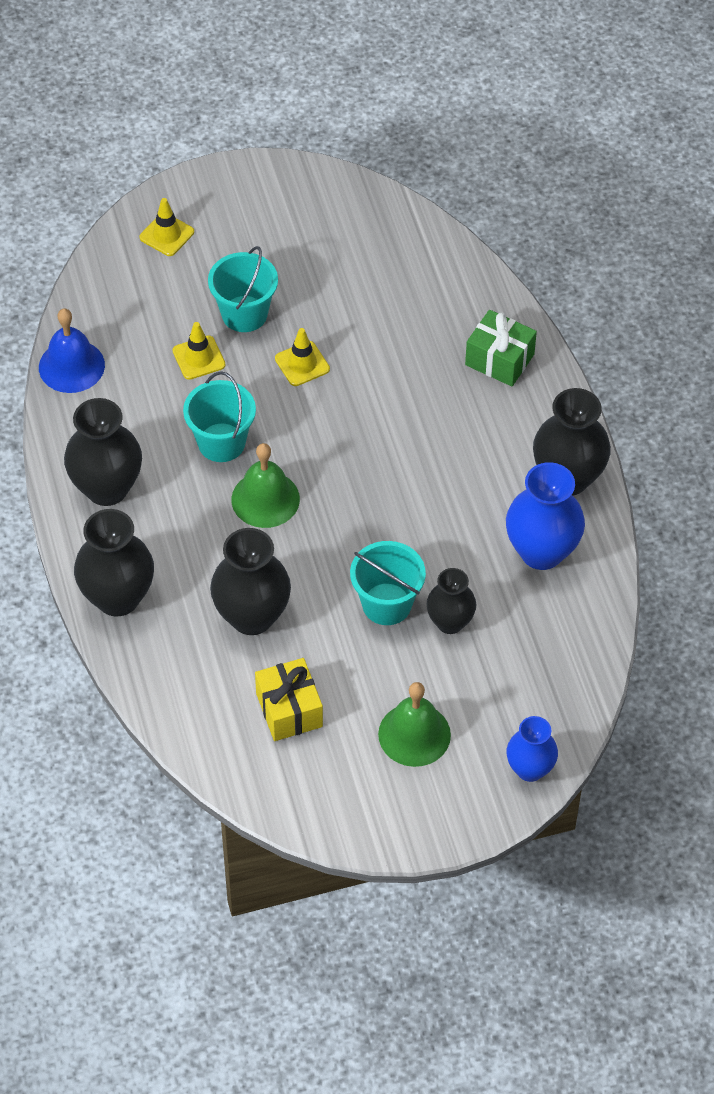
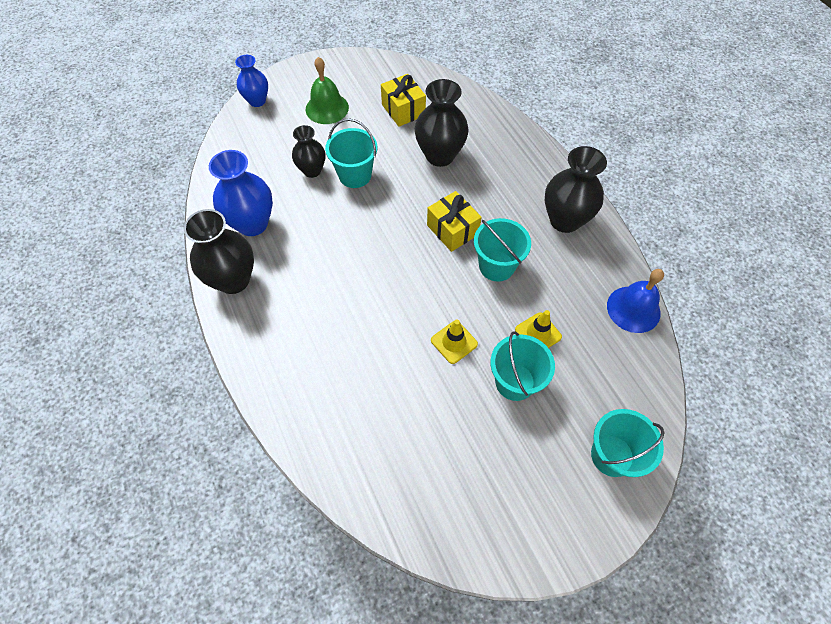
camera: 170 degrees right, 5 degrees up
black vase [74,509,154,616] -> none
yellow traffic cone [140,198,194,256] -> turquoise bucket [591,409,665,477]
green bell [231,443,300,528] -> yellow gift [427,191,482,252]
green gift [465,310,537,386] -> none

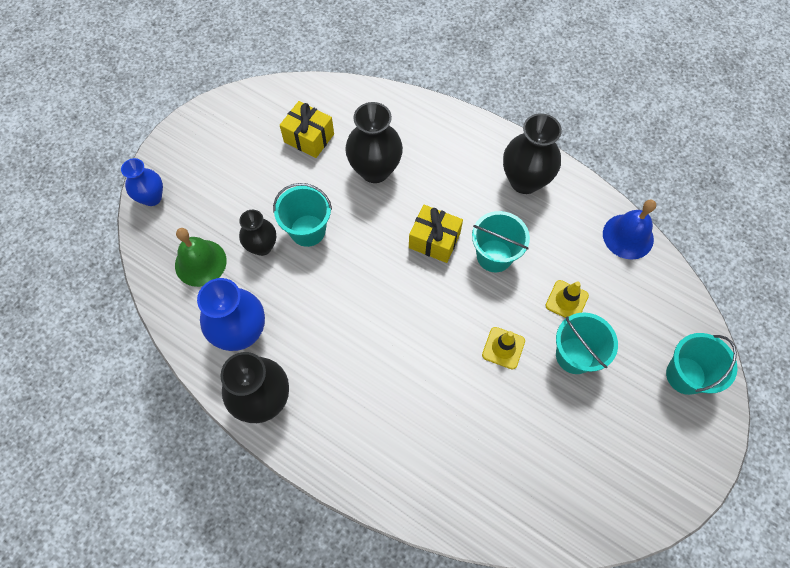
camera: 30 degrees left, 5 degrees up
green bell [306,57,349,124] -> green bell moved to [175,228,227,287]

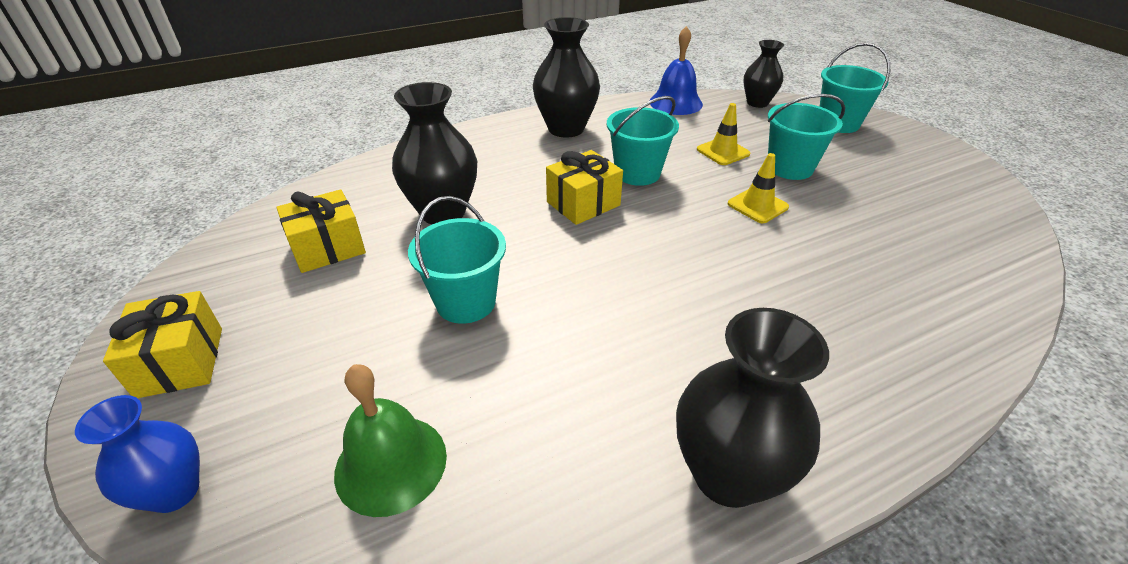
camera: 60 degrees left, 25 degrees down
blue vase [197,278,265,351] -> none
black vase [239,210,276,256] -> black vase moved to [744,40,784,108]
none -> yellow gift [103,291,222,398]

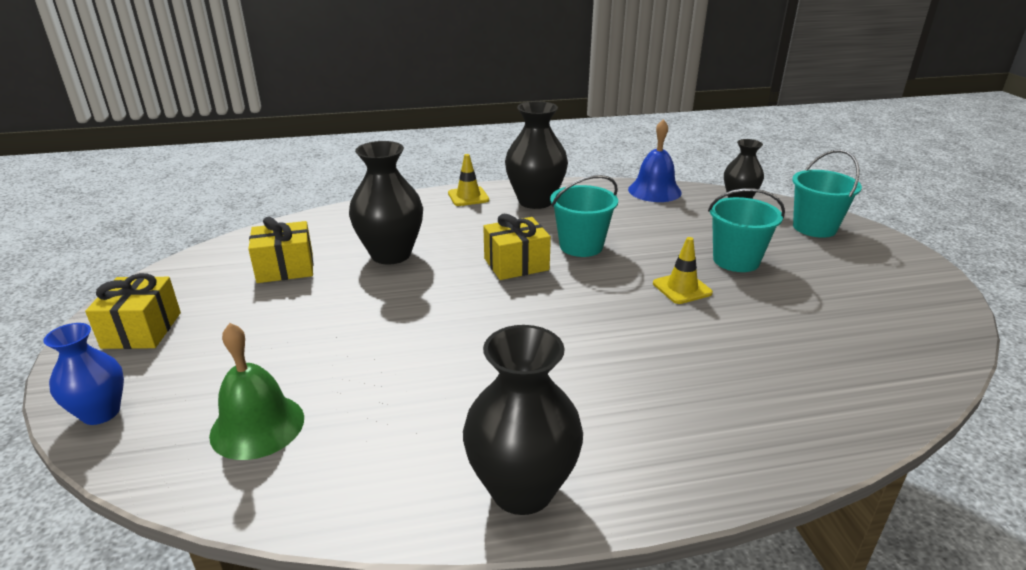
camera: 15 degrees right, 10 degrees down
turquoise bucket [408,196,506,324] -> none
yellow traffic cone [697,103,750,165] -> yellow traffic cone moved to [448,154,489,206]

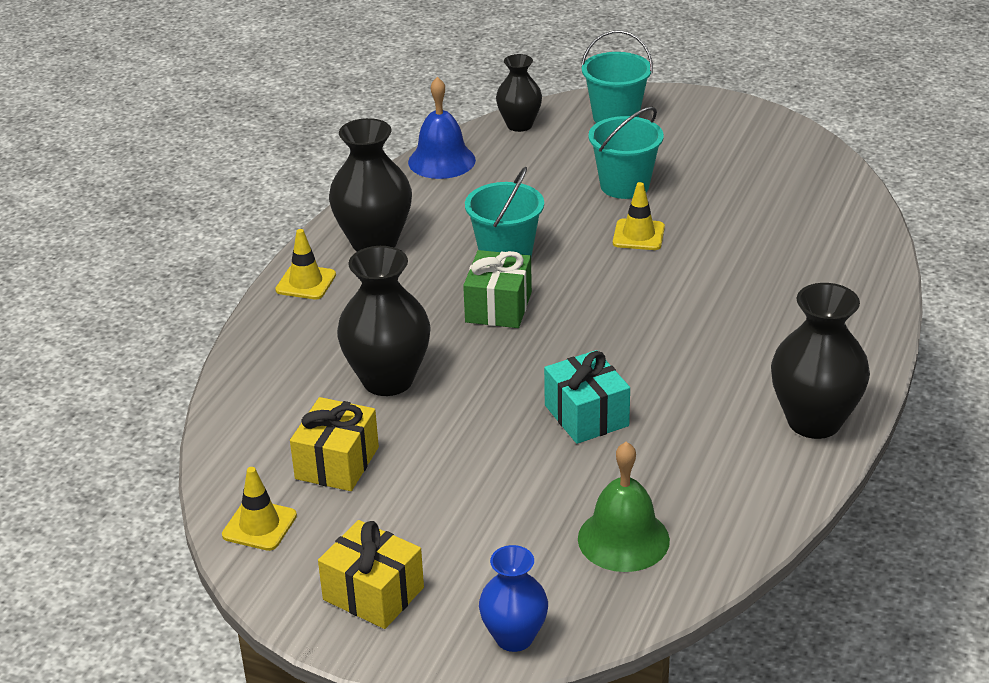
camera: 55 degrees left, 5 degrees up
yellow gift [483,214,551,280] -> green gift [463,250,532,328]
none -> yellow traffic cone [222,467,297,551]
none -> turquoise gift [544,350,630,444]

